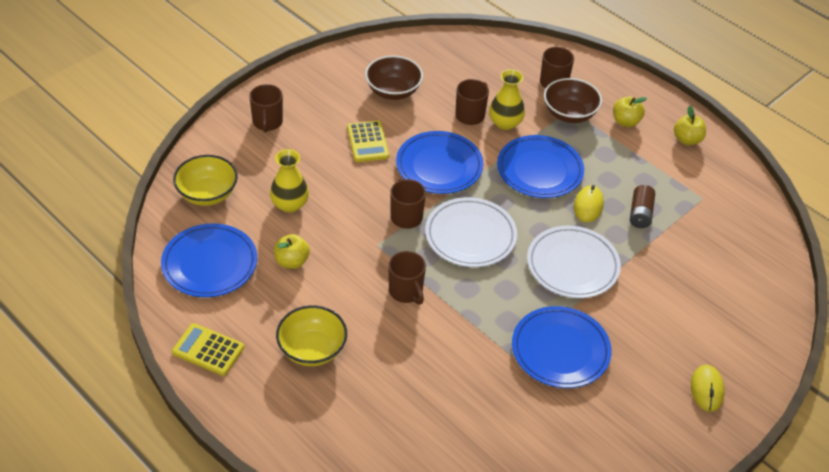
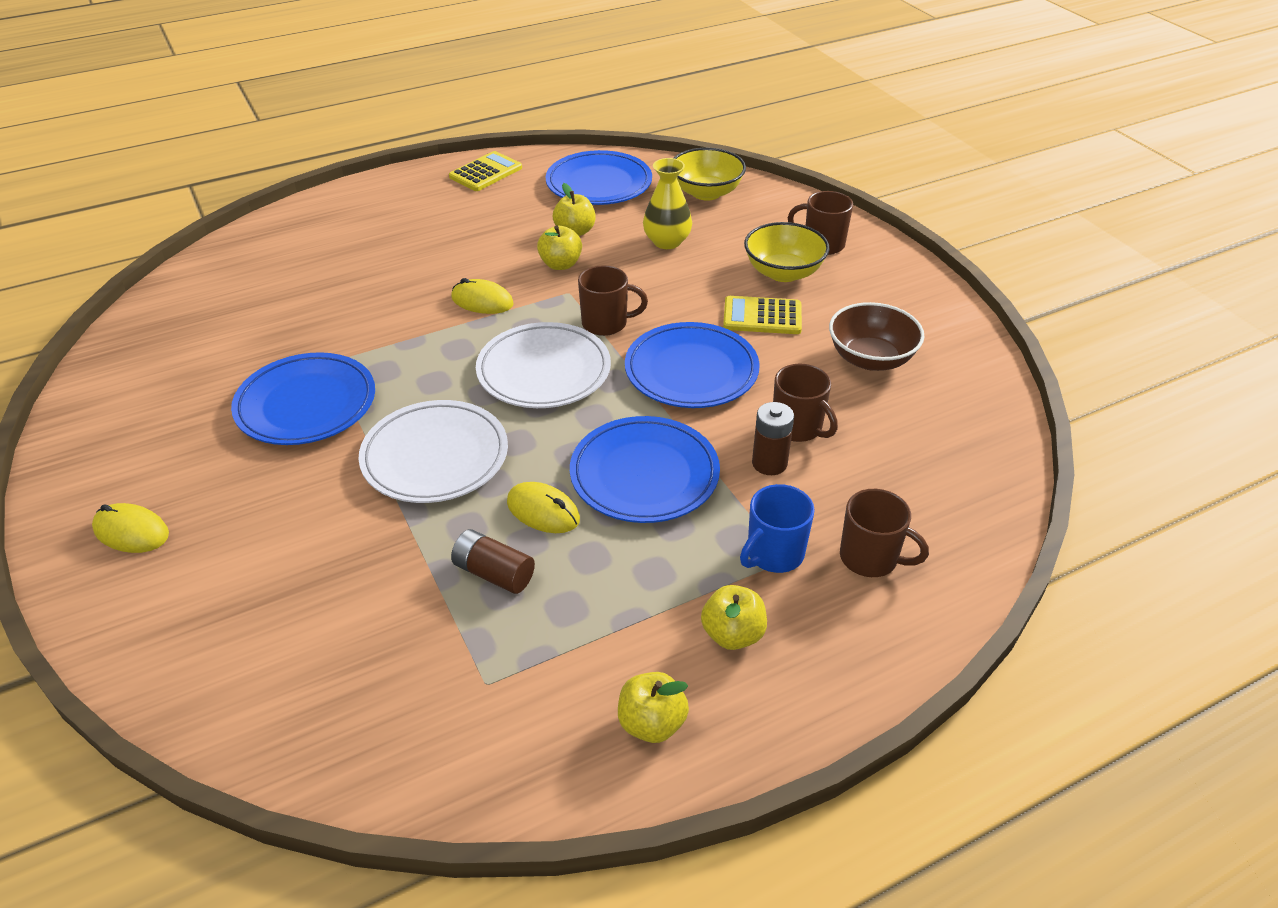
camera: 110 degrees right, 5 degrees down
yellow bowl [276,305,347,366] -> yellow bowl moved to [744,222,830,282]
brown mug [388,251,426,305] -> yellow mouse [451,278,514,314]
yellow vase [489,69,525,130] -> brown battery [752,402,794,475]
brown bowl [544,78,602,123] -> blue mug [740,484,815,573]
none -> yellow apple [537,225,582,270]

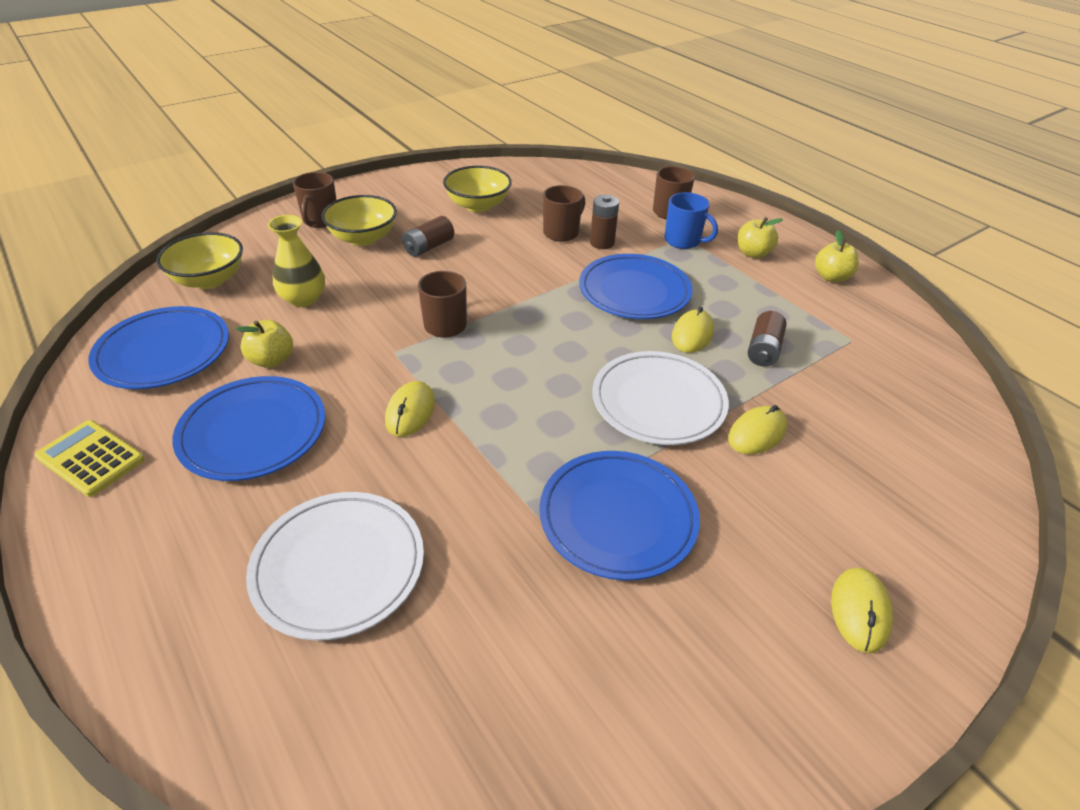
camera: 100 degrees left, 0 degrees up
white plate [476,322,611,408] -> white plate moved to [246,492,424,641]
yellow apple [537,225,582,270] -> none
blue plate [625,322,760,408] -> blue plate moved to [172,376,325,481]
yellow calculator [723,296,802,334] -> brown battery [402,216,454,257]
brown bowl [829,302,924,371] -> yellow bowl [443,166,512,212]
none -> yellow mouse [728,405,787,454]

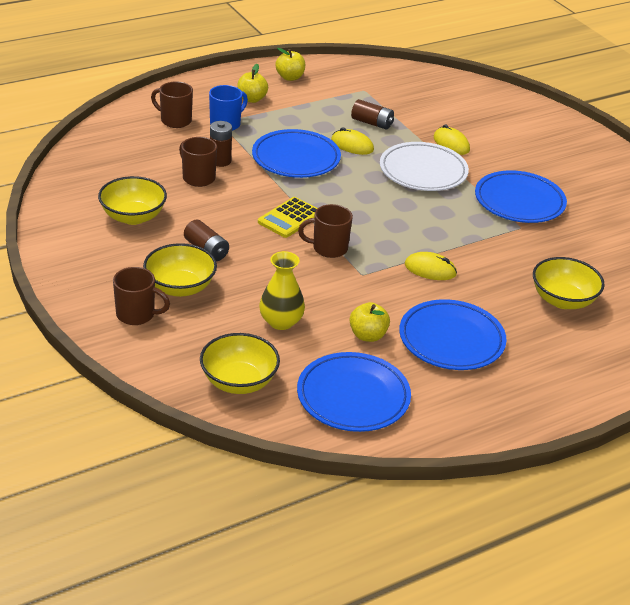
camera: 85 degrees left, 5 degrees down
yellow calculator [35,420,145,497] -> yellow calculator moved to [258,197,318,238]
white plate [246,492,424,641] -> yellow bowl [533,257,605,309]
yellow mouse [831,568,893,653] -> none

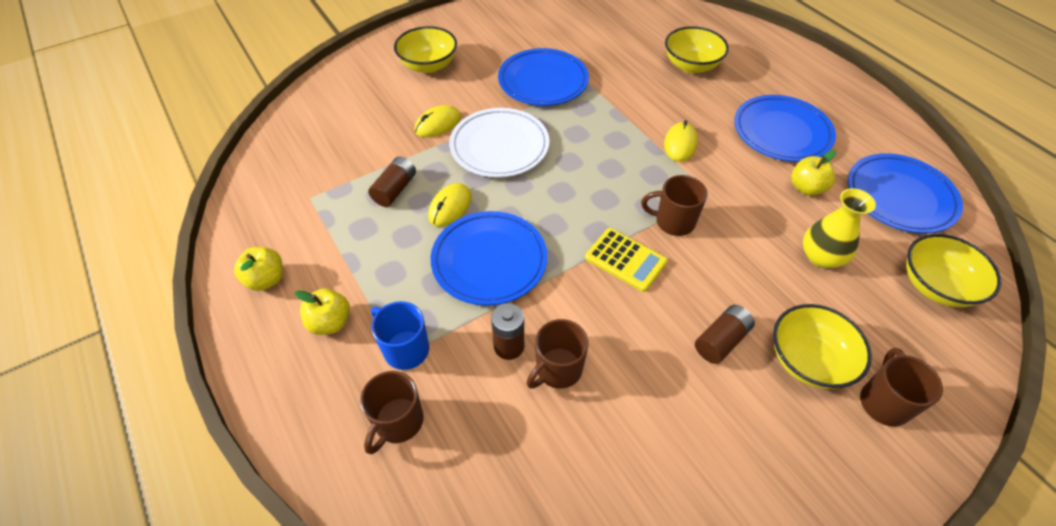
camera: 90 degrees left, 15 degrees up
yellow bowl [98,176,167,225] -> yellow bowl moved to [394,26,457,73]
brown mug [298,204,353,258] -> brown mug turned 105 degrees clockwise [641,175,708,236]

